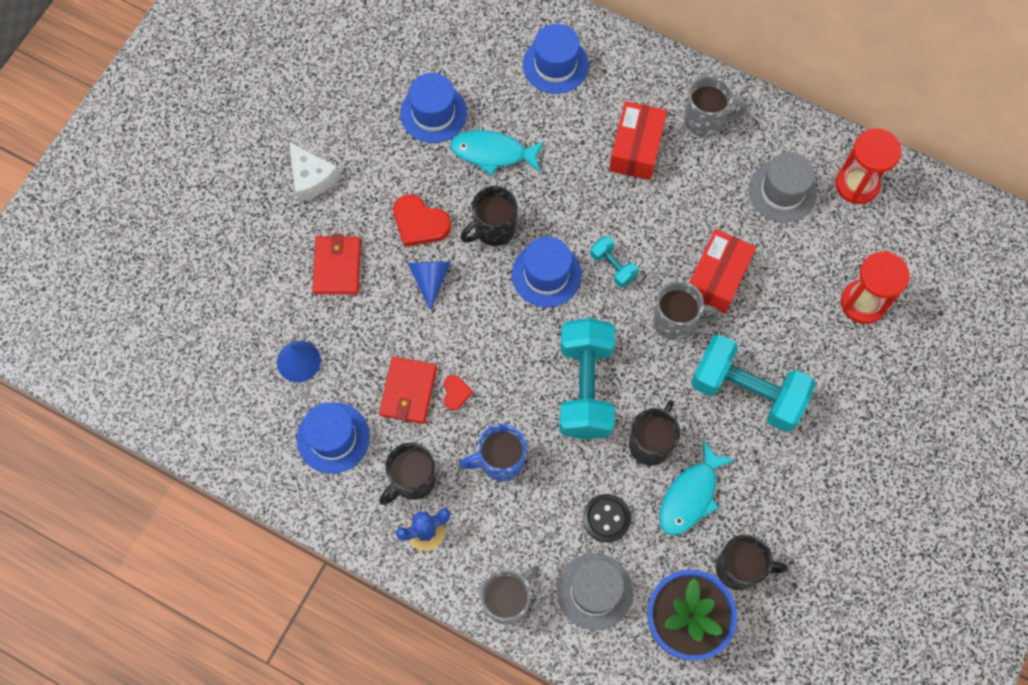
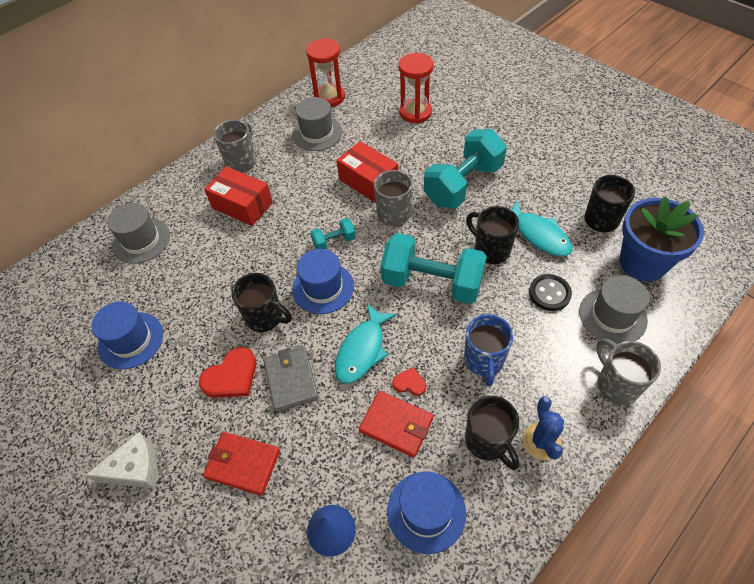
camera: 70 degrees left, 15 degrees down
blue cone [407,262,451,310] -> grey wallet [263,347,319,412]
turquoise fish [450,130,545,176] -> turquoise fish moved to [335,303,397,384]
black mug [460,186,518,246] -> black mug turned 45 degrees counterclockwise [231,273,292,332]
blue hat [523,24,589,94] -> grey hat [107,203,170,264]

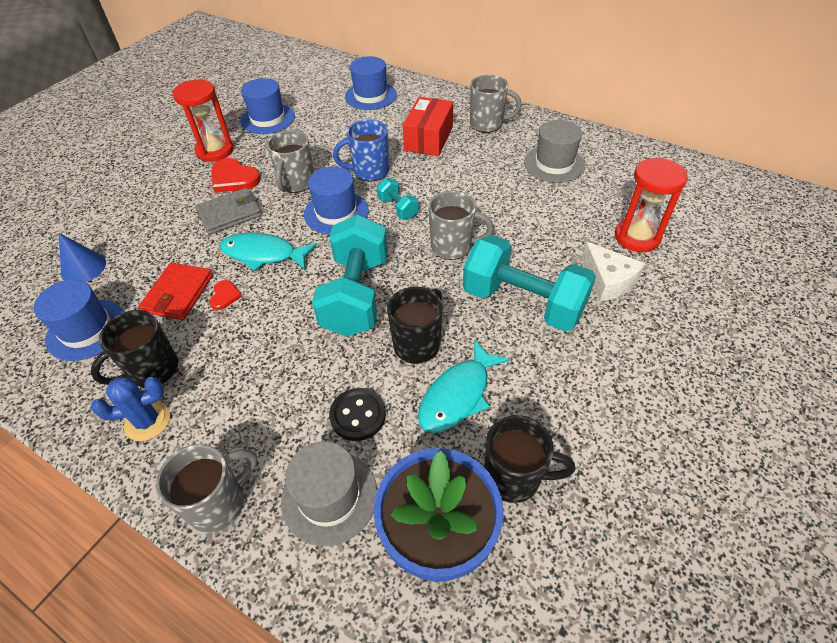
camera: 75 degrees right, 5 degrees down
white cheese [85,432,157,488] -> white cheese moved to [582,241,645,301]
grey hat [107,203,170,264] -> blue hat [345,56,397,110]
red wallet [203,432,280,496] -> none
black mug [231,273,292,332] -> grey mug [267,130,314,193]
red hourglass [306,38,345,107] -> red hourglass moved to [173,79,234,162]
red box [337,141,398,203] -> none
blue mug [464,314,513,387] -> blue mug moved to [333,120,389,182]

